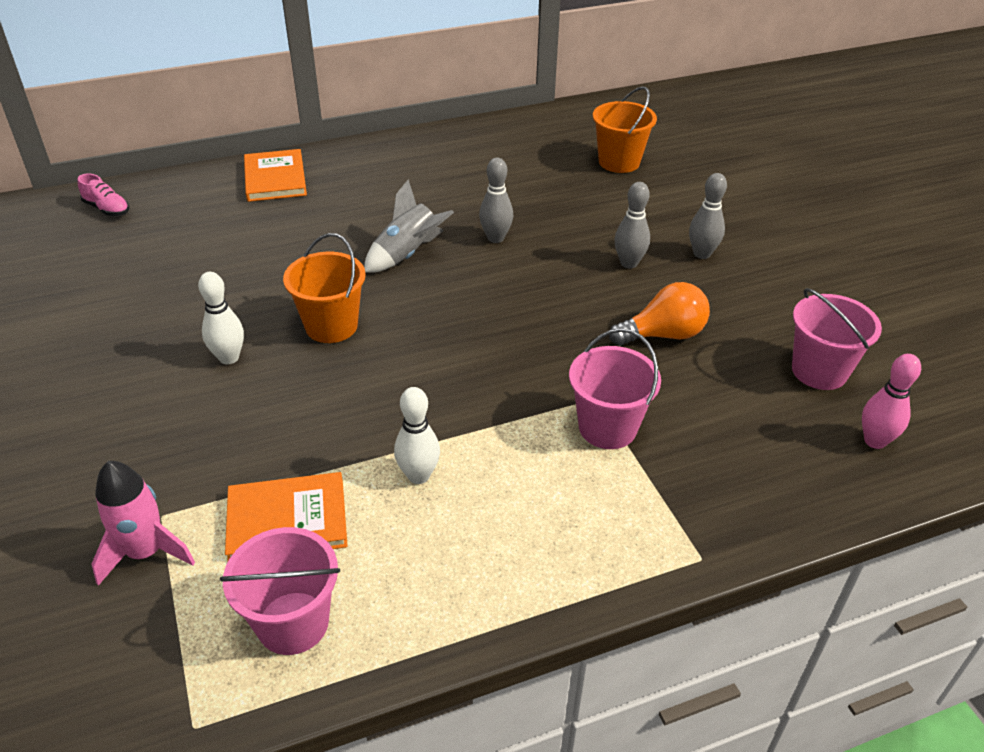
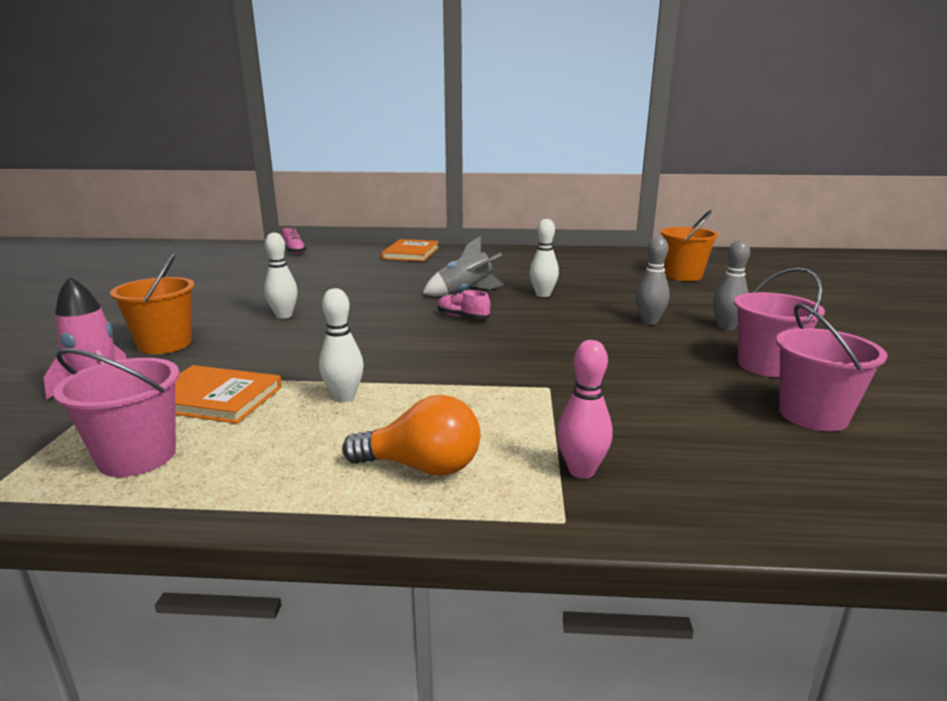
camera: 25 degrees right, 20 degrees down
orange bucket [283,233,366,343] -> orange bucket moved to [110,253,194,354]
grey bowling pin [479,158,513,243] -> white bowling pin [530,219,559,297]
pink bucket [569,328,661,449] -> pink bucket moved to [734,267,825,377]
orange light bulb [609,282,710,346] -> orange light bulb moved to [342,395,480,476]
pink bowling pin [862,354,921,449] -> pink bowling pin moved to [557,340,612,478]
none -> pink shoe [438,290,490,319]

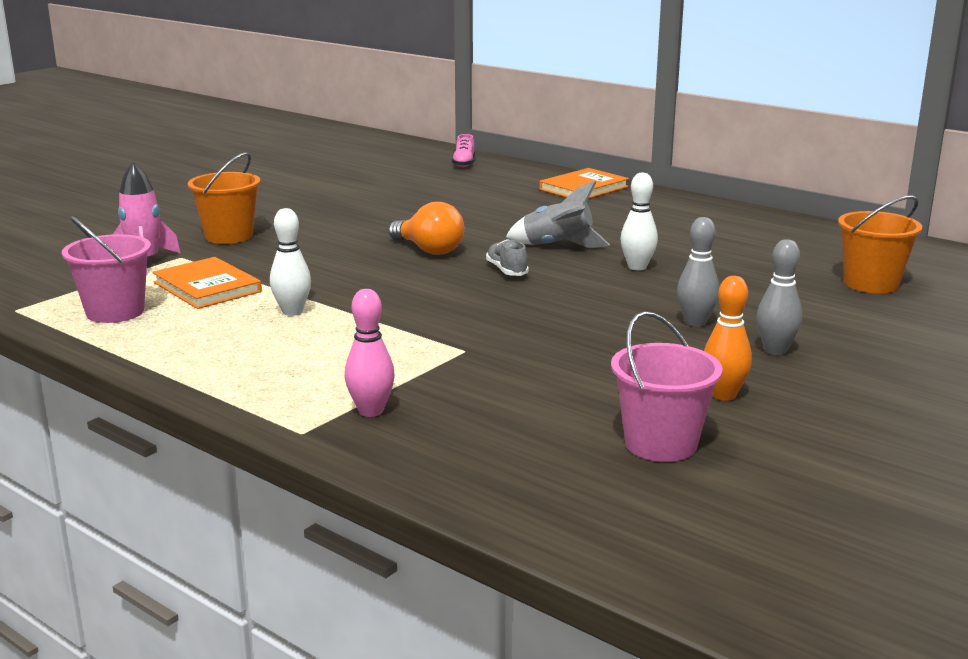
camera: 35 degrees right, 0 degrees up
white bowling pin [264,232,298,318] -> none
orange light bulb [342,395,480,476] -> orange light bulb moved to [389,202,464,255]
pink shoe [438,290,490,319] -> grey shoe [486,239,529,276]
pink bucket [734,267,825,377] -> orange bowling pin [704,276,752,401]

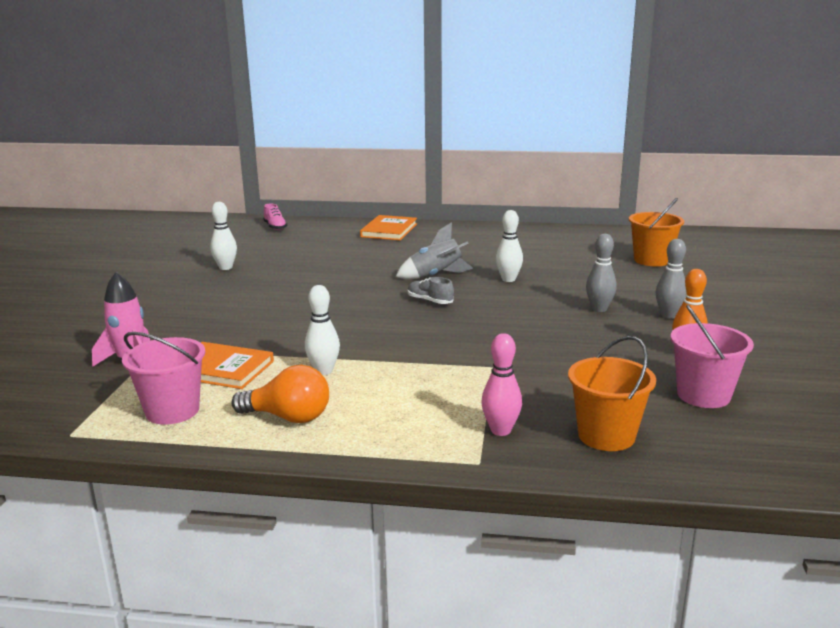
camera: 30 degrees left, 0 degrees up
orange bucket [188,152,260,244] -> orange bucket moved to [568,336,656,451]
orange light bulb [389,202,464,255] -> orange light bulb moved to [231,365,329,423]
none -> white bowling pin [210,202,237,270]

